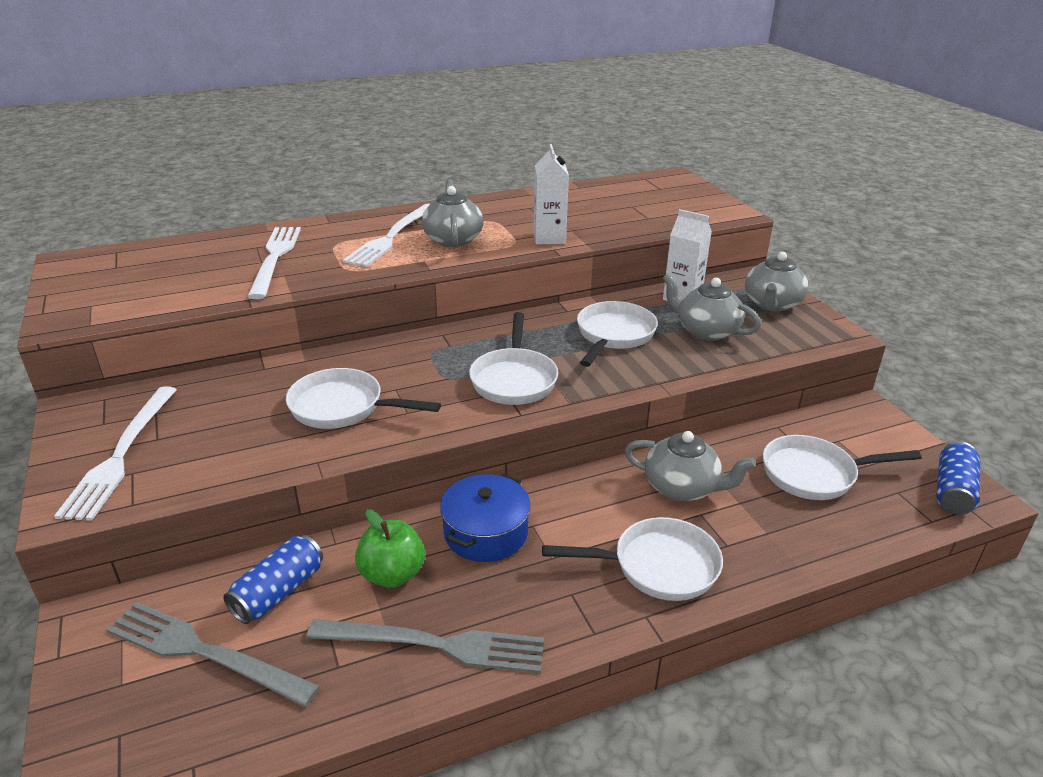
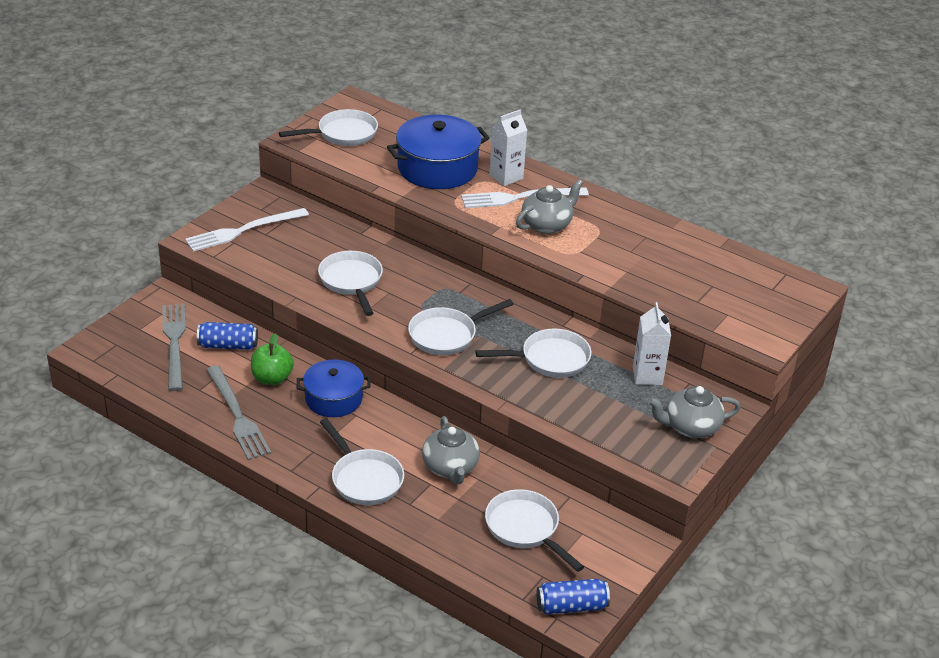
camera: 55 degrees right, 5 degrees up
white fork [247,227,301,299] -> blue pot [387,114,490,189]
white carton [534,144,569,244] -> white carton moved to [490,109,527,186]
grey teapot [663,273,761,341] -> none
none -> white pan [279,109,378,146]

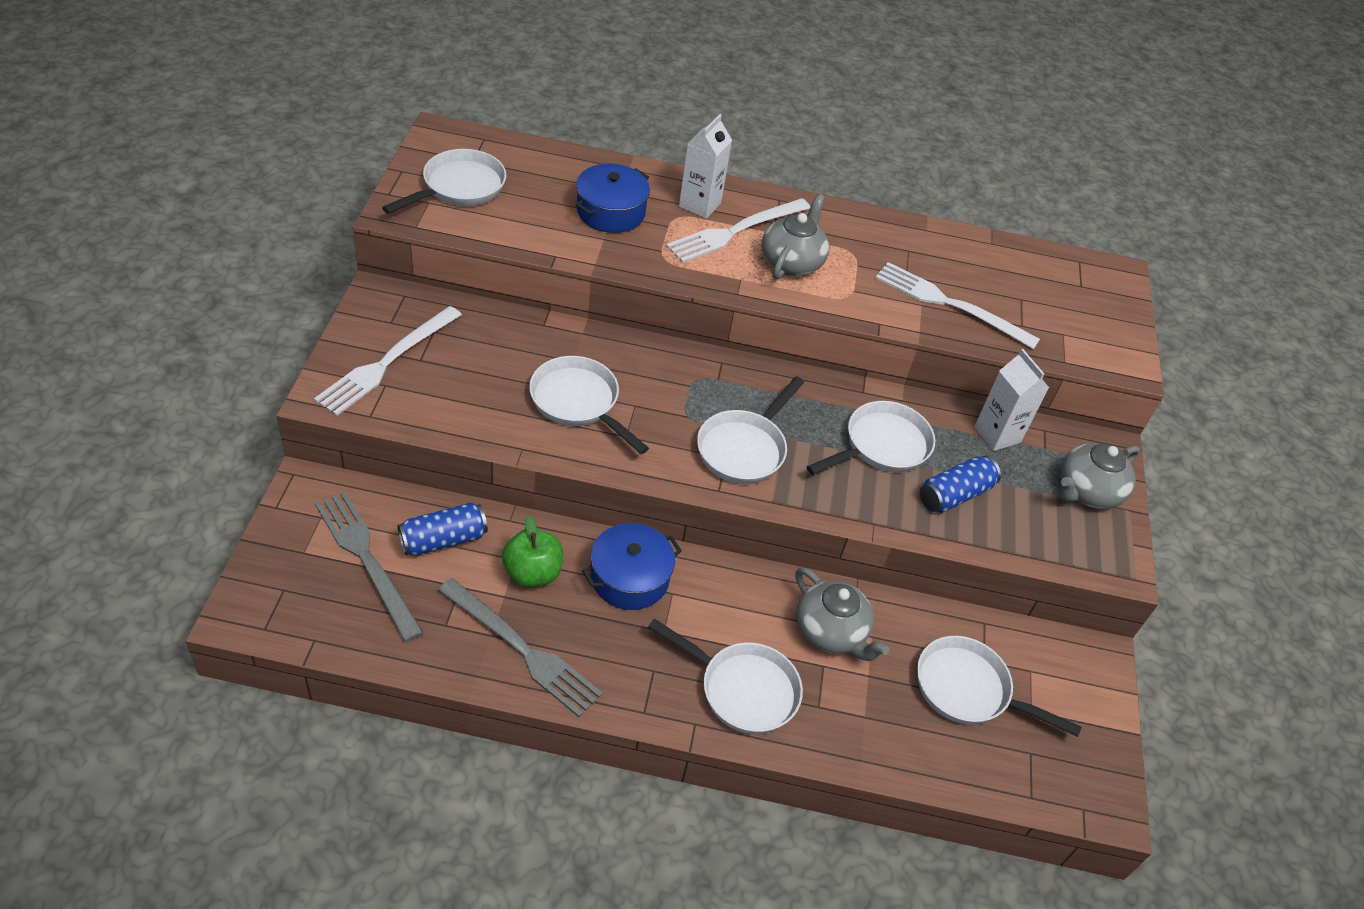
camera: 30 degrees left, 10 degrees up
blue pot [387,114,490,189] -> blue pot [575,164,650,233], size x0.64
blue can [537,579,610,614] -> blue can moved to [920,456,1001,513]
none -> white fork [875,262,1040,349]

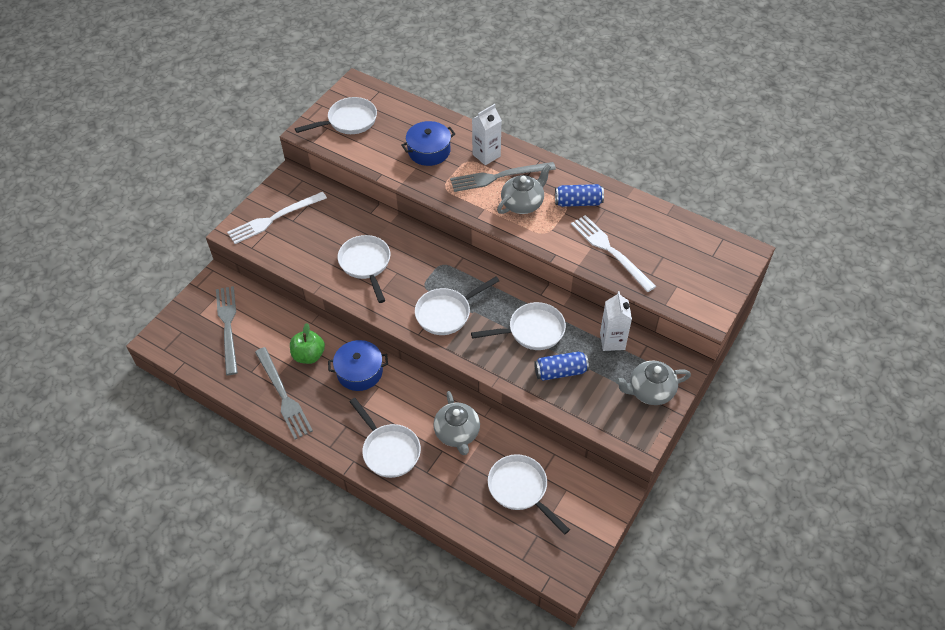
camera: 30 degrees right, 5 degrees up
blue can [397,502,488,555] -> blue can moved to [555,184,604,207]
white fork [666,198,810,263] -> grey fork [450,162,556,192]

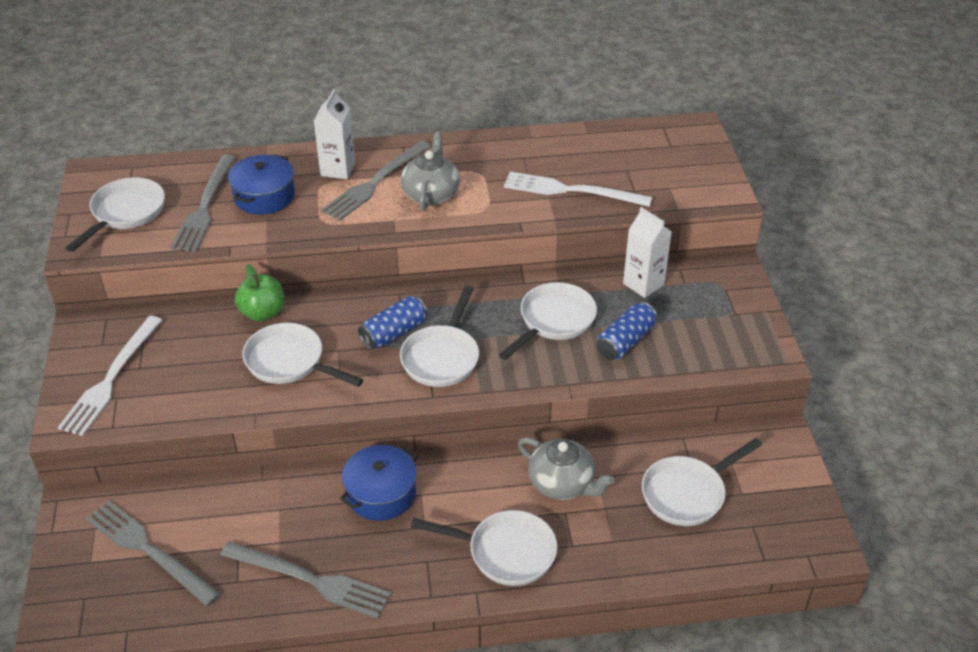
camera: 40 degrees left, 10 degrees down
green apple [290,323,325,364] -> green apple moved to [235,264,284,321]
white pan [488,454,570,535] -> white pan turned 45 degrees counterclockwise [642,438,762,526]
blue can [555,184,604,207] -> blue can moved to [358,296,428,350]
grey teapot [615,361,691,405] -> none
none -> grey fork [171,155,236,252]

